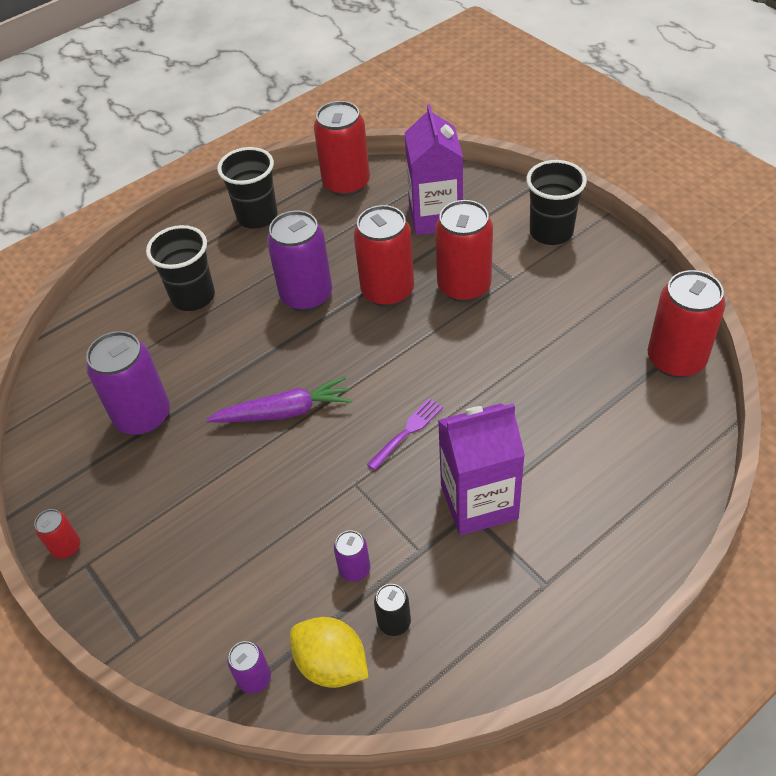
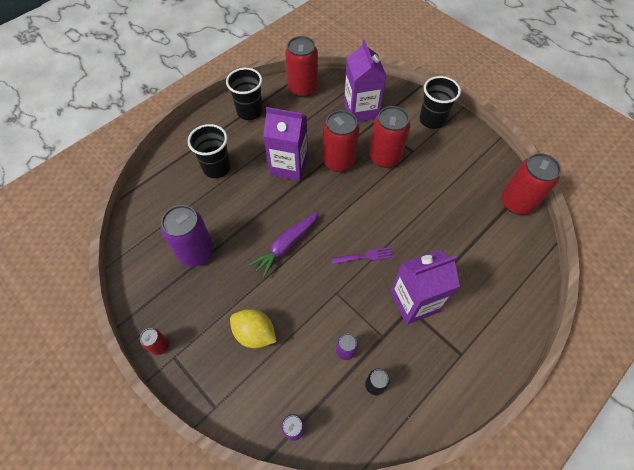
camera: 10 degrees left, 10 degrees up
purple carrot [206,377,352,423] -> purple carrot turned 150 degrees clockwise [249,212,319,278]
purple can [267,210,332,311] -> purple carton [263,107,308,181]
yellow lemon [290,617,368,688] -> yellow lemon moved to [230,309,277,348]
purple fork [367,398,443,471] -> purple fork turned 45 degrees clockwise [331,247,393,264]

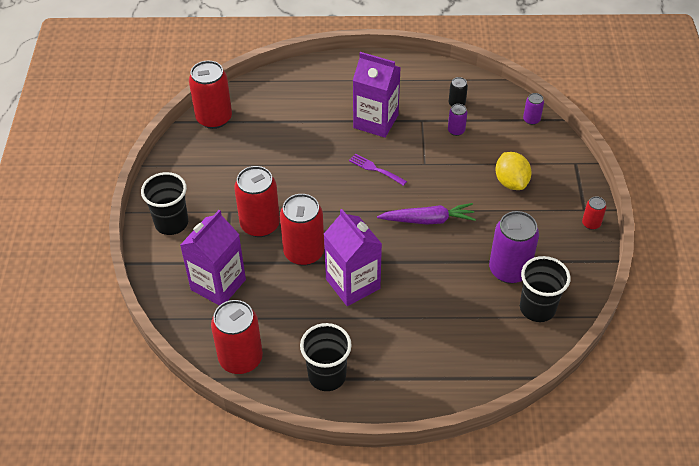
camera: 135 degrees left, 10 degrees down
black cup [188,124,231,178] -> black cup moved to [520,256,571,322]

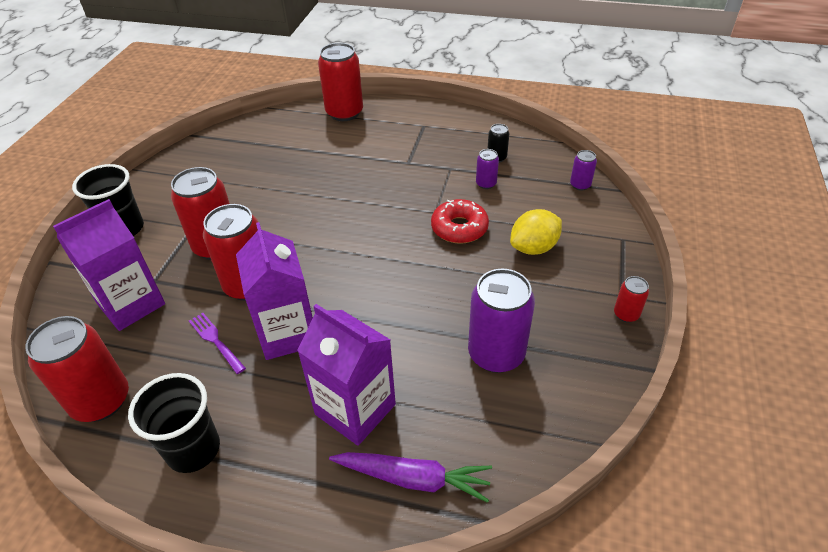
camera: 15 degrees right, 5 degrees down
red can [189,61,232,129] -> red can moved to [318,43,363,121]
purple fork [349,153,407,186] -> purple fork moved to [189,313,246,374]
purple carton [353,52,401,138] -> purple carton moved to [297,304,396,446]
purple carrot [377,203,476,225] -> purple carrot moved to [329,452,492,503]
yellow lemon [495,152,532,190] -> yellow lemon turned 60 degrees clockwise [510,209,562,255]
black cup [520,256,571,322] -> none
none -> red donut [431,199,489,244]

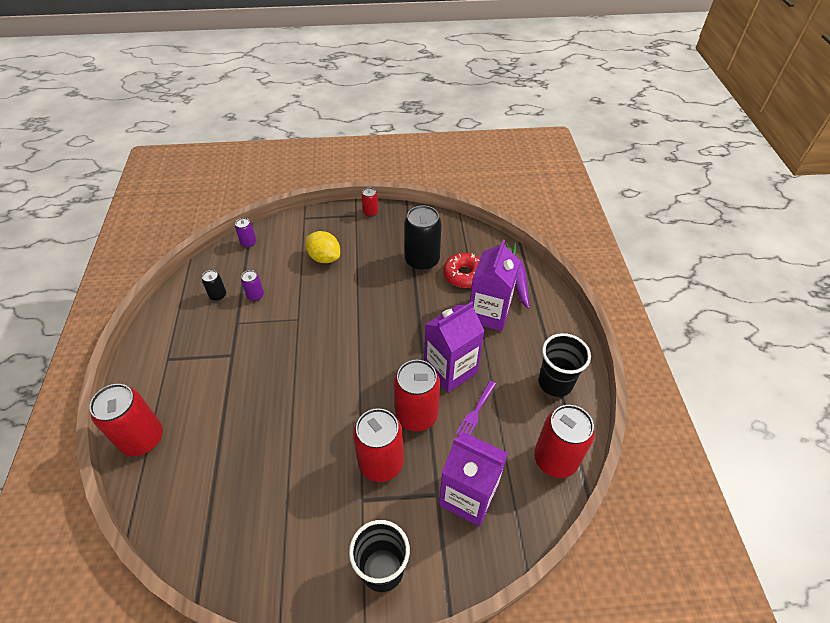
camera: 110 degrees left, 5 degrees up
red donut [431,199,489,244] -> red donut moved to [443,253,480,288]
purple can [468,269,535,373] -> black can [404,205,441,271]

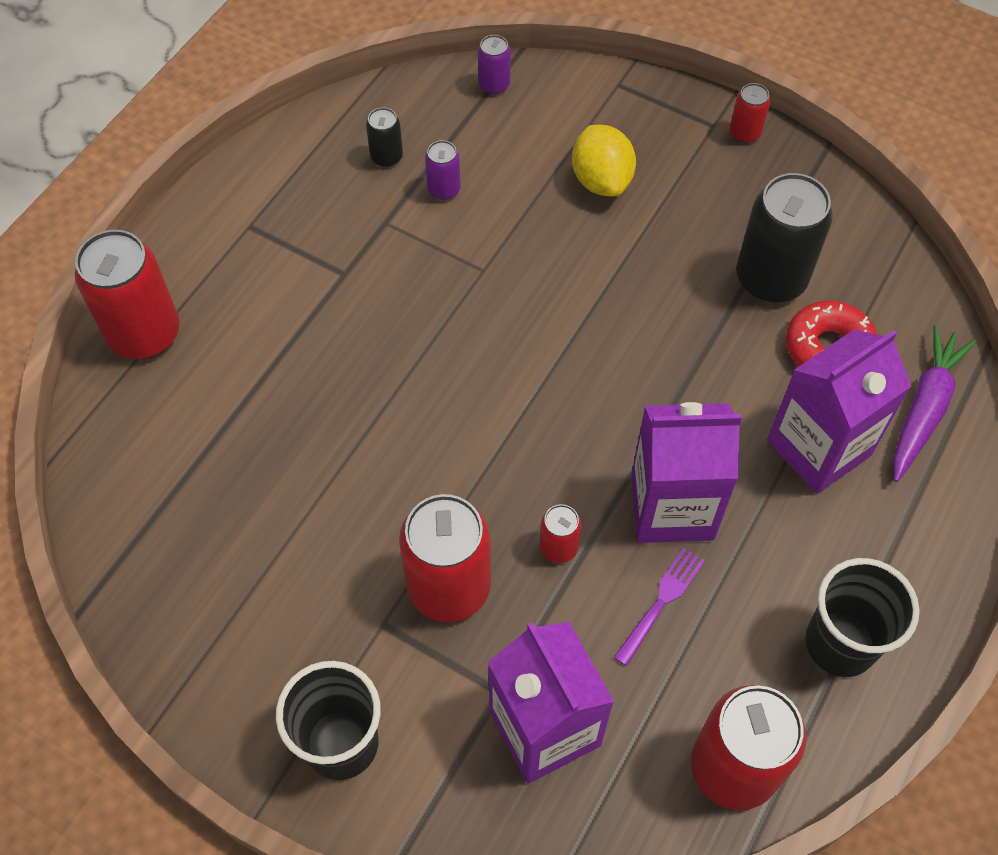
camera: 35 degrees right, 10 degrees up
red can [393,360,440,431] -> red can [539,504,581,563], size x0.48
purple fork [456,381,496,436] -> purple fork turned 150 degrees clockwise [614,548,705,666]

